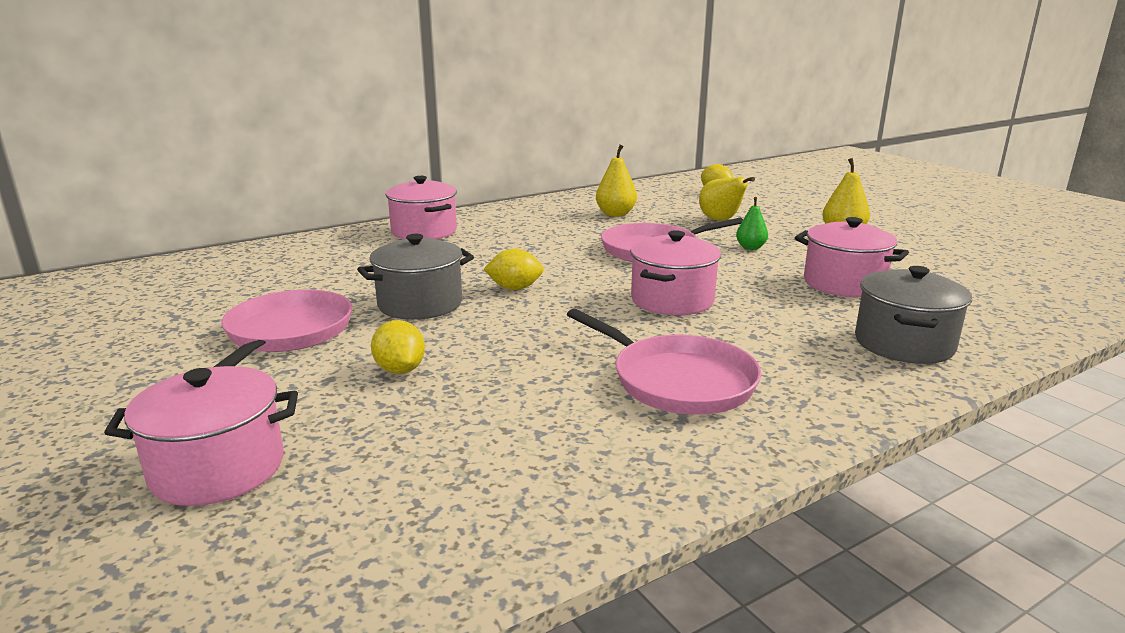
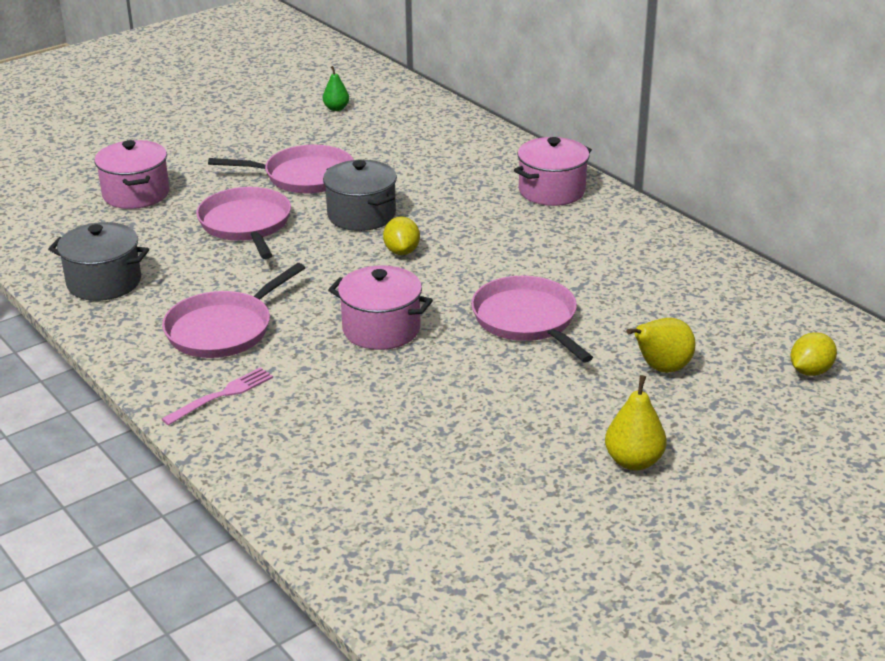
camera: 85 degrees right, 10 degrees up
yellow lemon [371,320,425,374] -> pink pan [196,187,291,259]
yellow pear [596,144,637,217] -> none
green pear [736,197,768,250] -> green pear moved to [323,66,349,111]
pink pot [795,217,909,297] -> none
grey pot [855,266,972,364] -> grey pot moved to [48,222,149,301]
none -> pink fork [162,367,273,425]

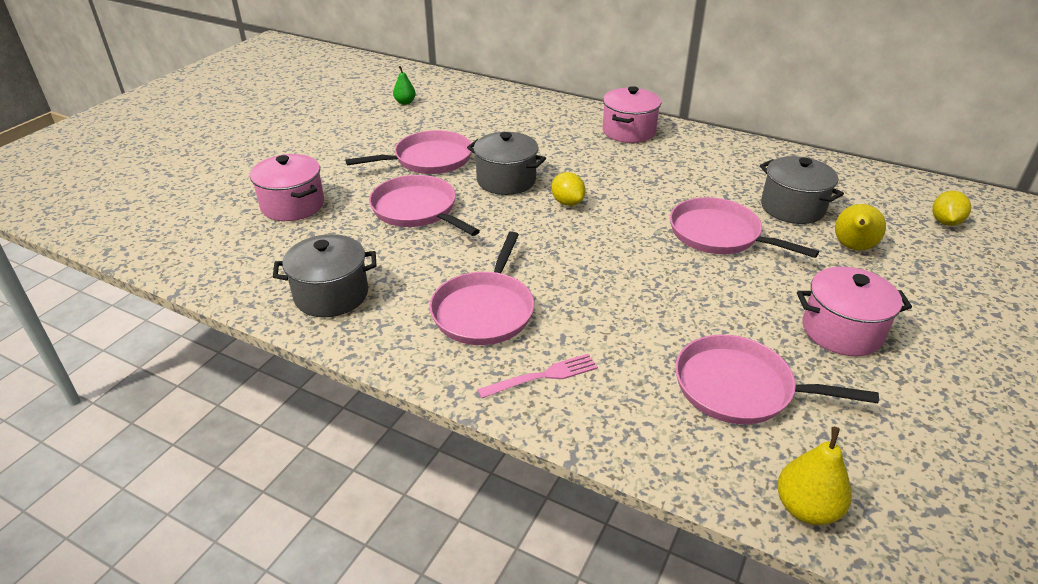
camera: 25 degrees left, 5 degrees up
pink fork [162,367,273,425] -> pink fork turned 45 degrees clockwise [477,354,598,399]
pink pot [328,265,433,350] -> pink pot moved to [797,266,912,356]
yellow pear [605,375,667,470] -> yellow pear moved to [777,427,852,525]
none -> pink pan [675,335,879,424]
none -> grey pot [760,156,844,224]

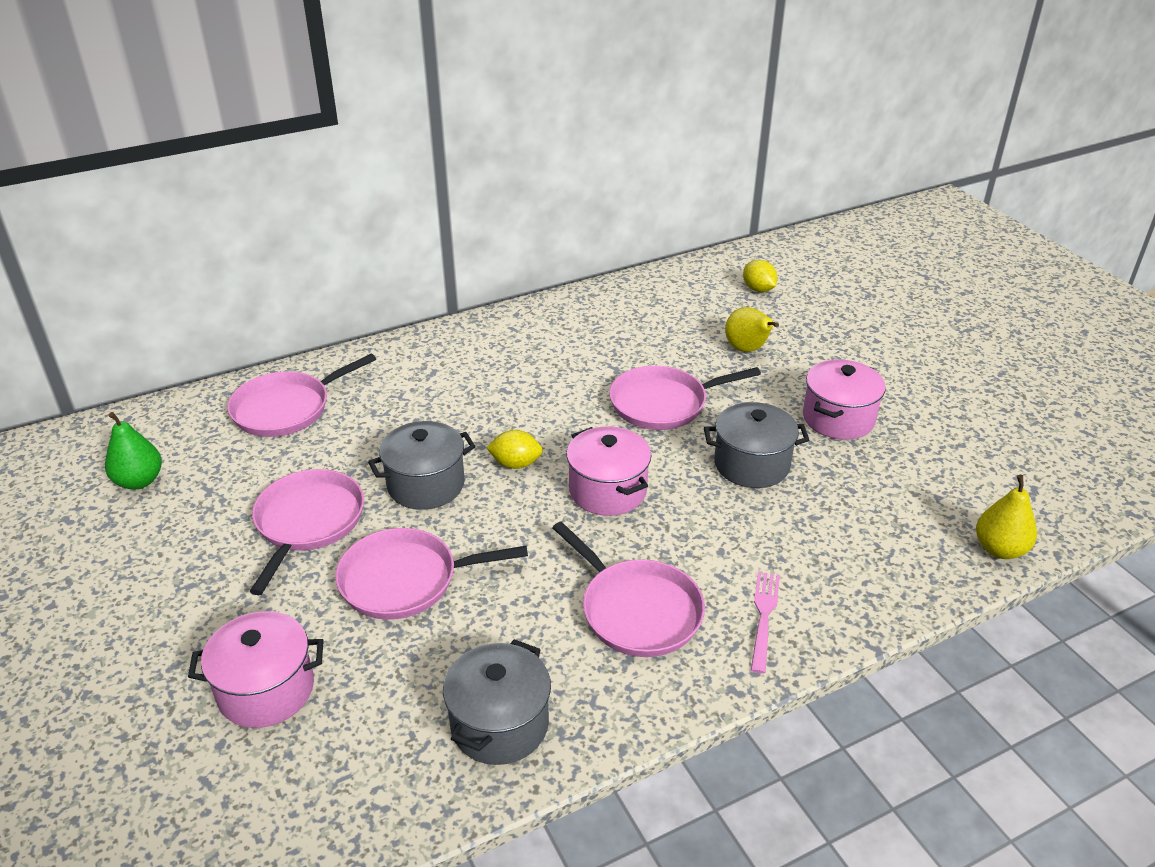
camera: 55 degrees left, 0 degrees up
green pear [393,66,416,105] -> green pear [105,412,162,489], size x1.52
pink pot [602,86,661,143] -> pink pot moved to [566,426,651,516]
pink pan [675,335,879,424] -> pink pan moved to [227,354,376,437]
grey pot [760,156,844,224] -> grey pot moved to [704,402,809,488]

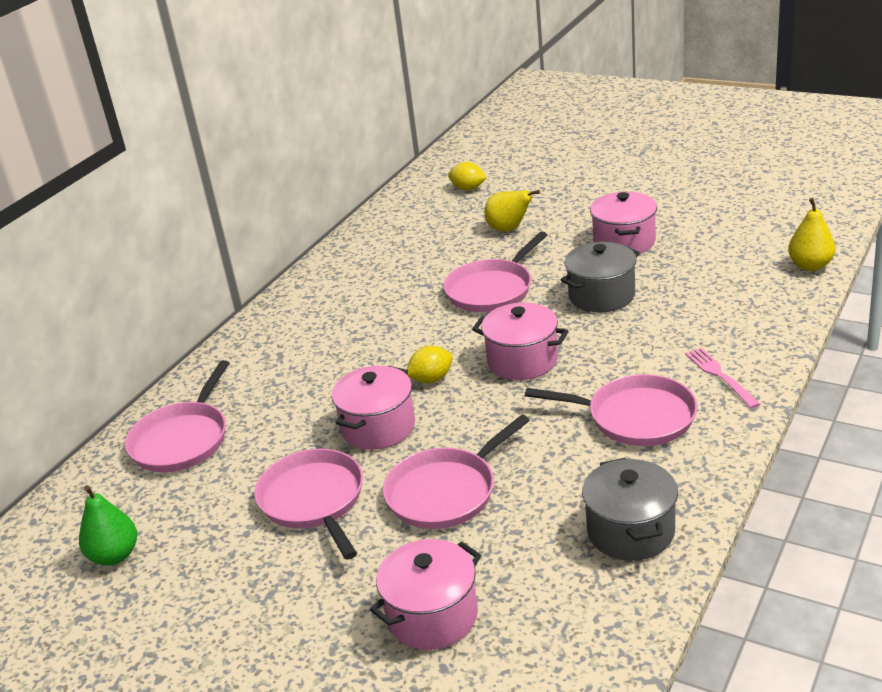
camera: 30 degrees left, 5 degrees down
grey pot [368,421,476,510] -> pink pot [331,366,415,450]

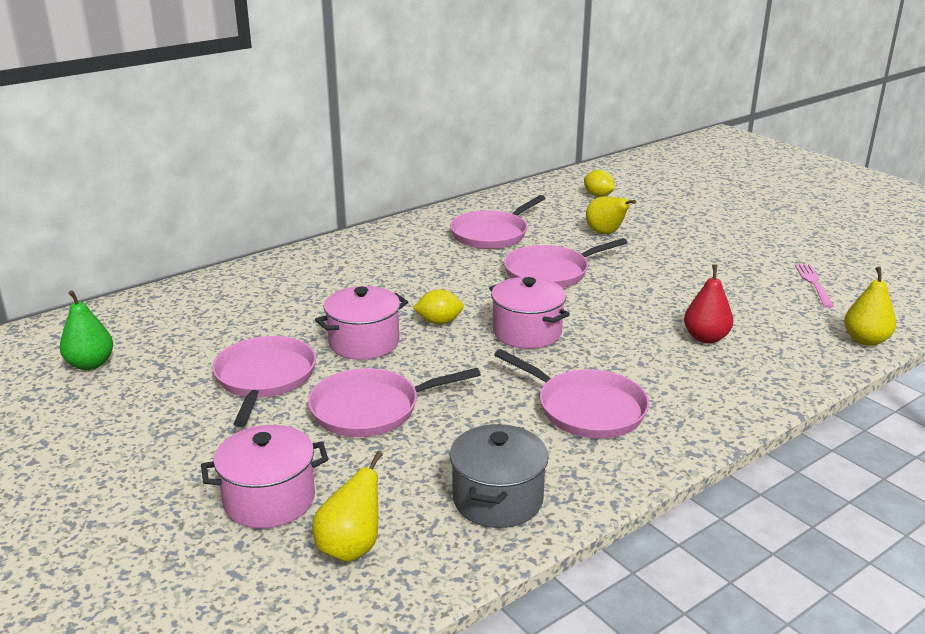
camera: 20 degrees right, 5 degrees down
pink pan [125,360,230,472] -> pink pan moved to [450,195,546,249]
grey pot [561,242,640,312] -> none
pink pot [590,192,657,253] -> none
pink fork [685,348,760,408] -> pink fork moved to [795,264,834,308]
none -> yellow pear [312,451,383,562]
none -> red pear [684,264,733,344]

